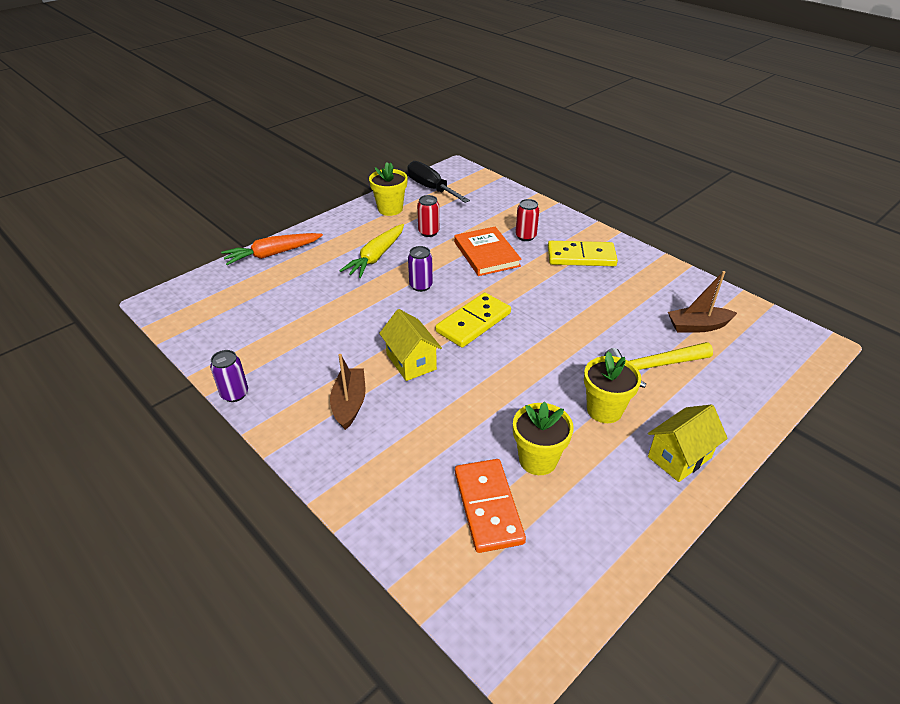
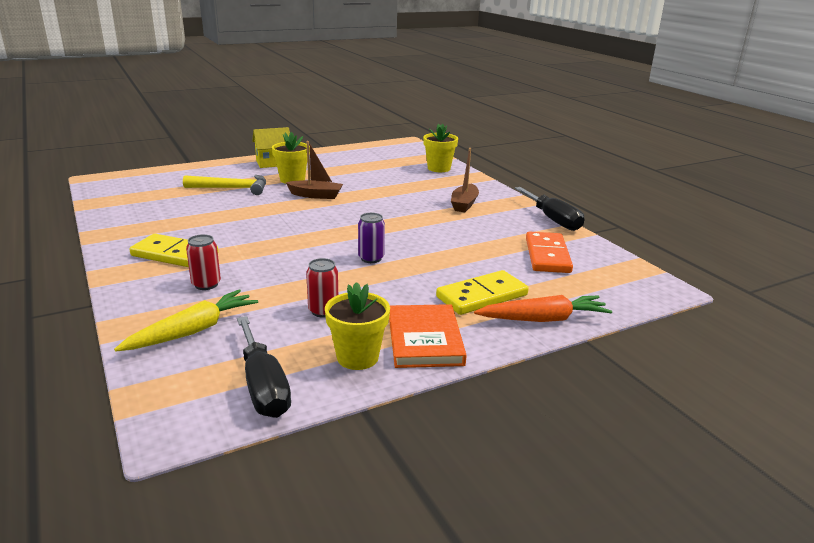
camera: 165 degrees left, 15 degrees down
purple can [210,350,248,402] -> black screwdriver [515,187,584,231]
yellow carrot [339,224,404,278] -> yellow carrot moved to [114,289,258,352]
yellow house [379,309,442,381] -> none
yellow domino [435,292,511,348] -> yellow domino moved to [436,270,529,315]
orange book [454,227,522,276] -> orange book moved to [389,304,467,368]
orange domino [455,459,526,553] -> orange domino moved to [526,232,573,273]
yellow flower pot [513,402,574,475] -> yellow flower pot moved to [423,124,458,172]
brown boat [668,271,737,333] -> brown boat moved to [286,141,343,199]

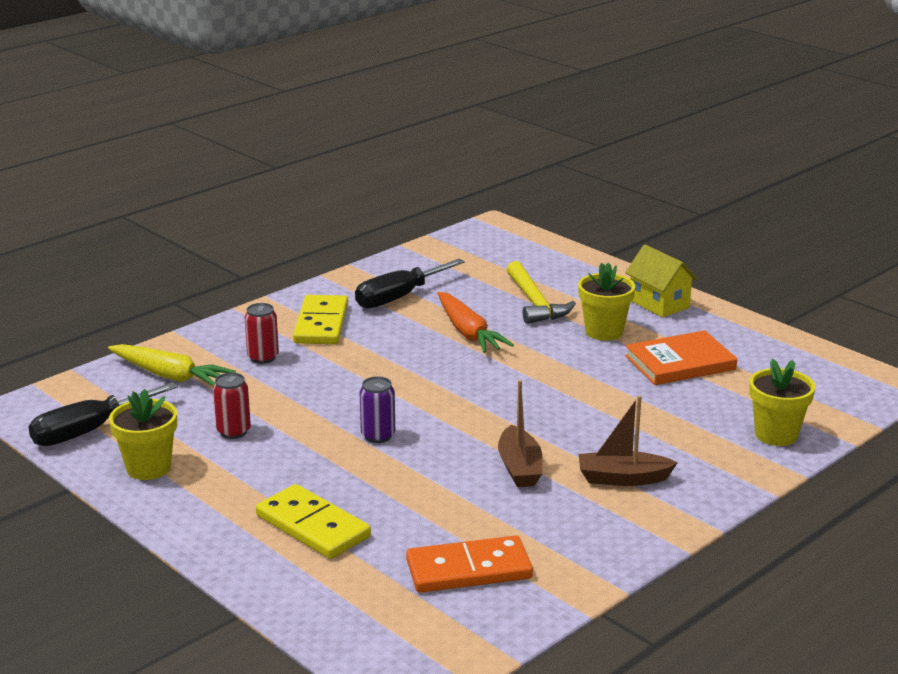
camera: 75 degrees right, 0 degrees up
brown boat [286,141,343,199] -> brown boat moved to [498,380,542,487]
orange book [389,304,467,368] -> orange book moved to [625,330,737,385]
orange carrot [474,295,612,322] -> orange carrot moved to [437,292,514,353]
black screwdriver [515,187,584,231] -> black screwdriver moved to [355,259,465,309]

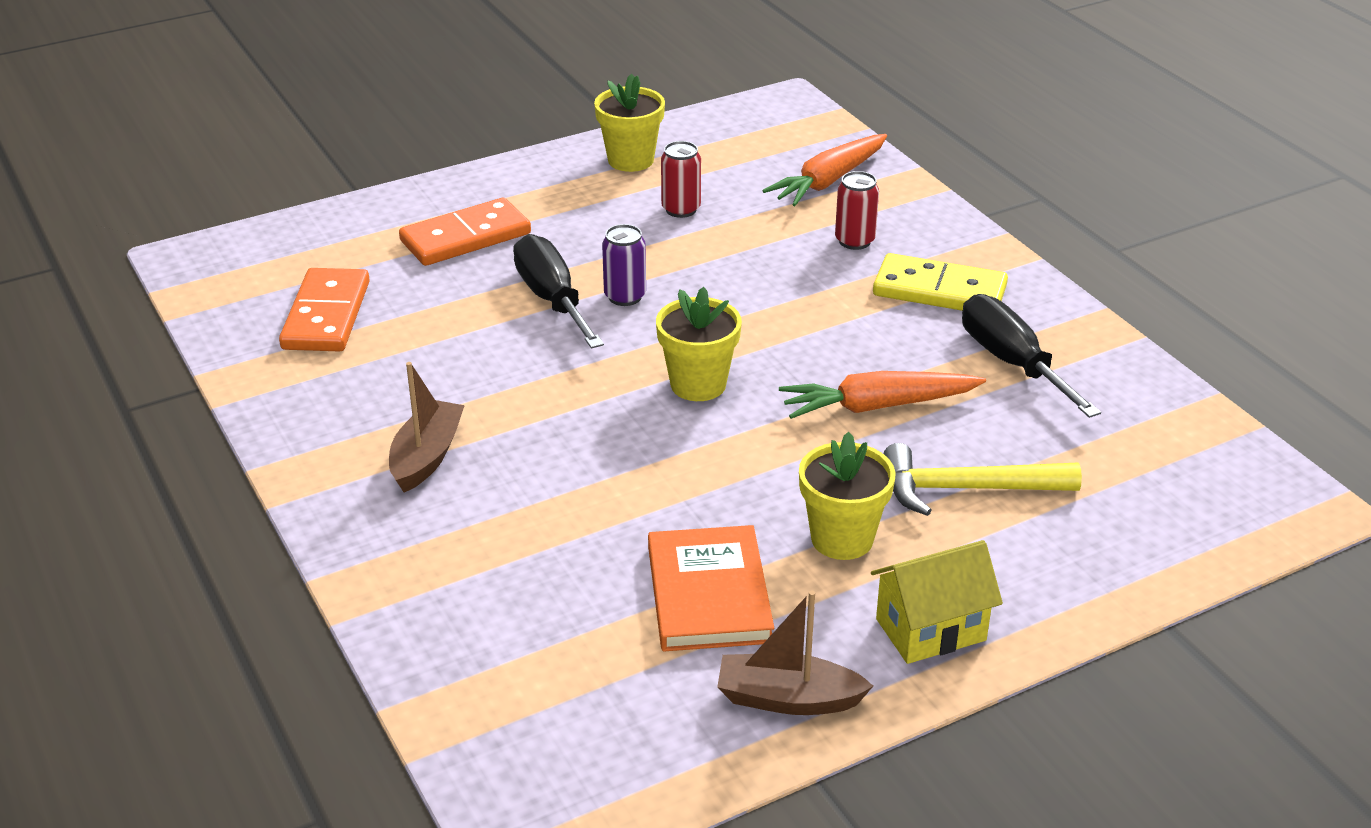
camera: 105 degrees right, 10 degrees up
black screwdriver [28,382,178,446] -> black screwdriver moved to [513,234,604,349]
yellow carrot [108,344,236,386] -> orange carrot [762,134,887,206]
yellow domino [256,484,371,559] -> orange domino [399,198,531,266]
brown boat [498,380,542,487] -> brown boat moved to [717,590,873,715]
yellow flower pot [749,359,815,446] -> yellow flower pot moved to [656,287,742,401]

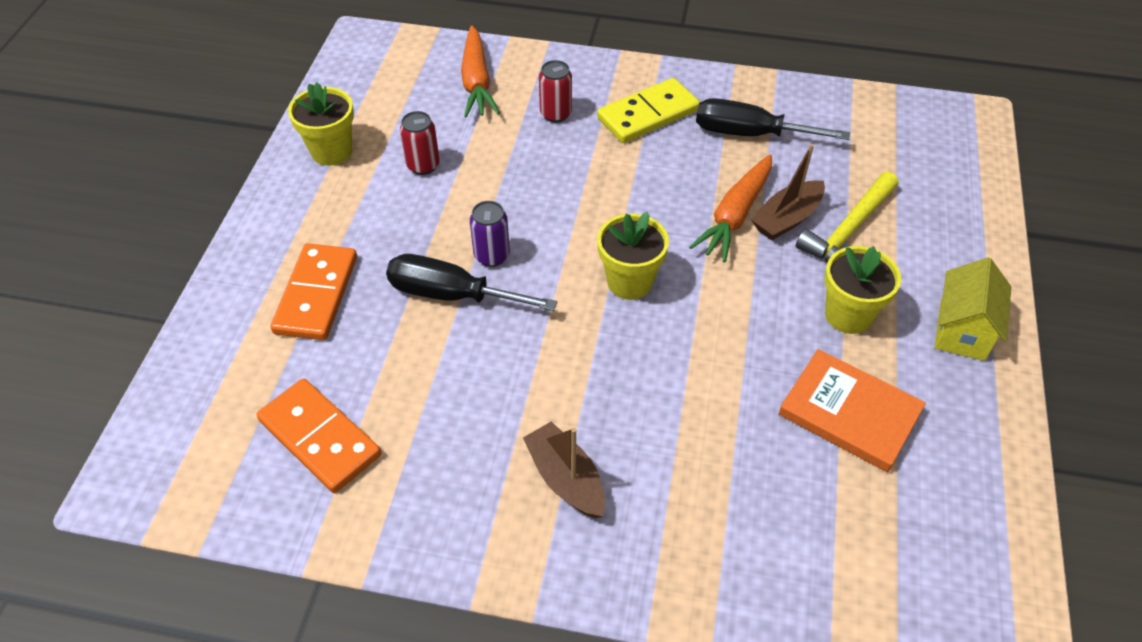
camera: 50 degrees left, 15 degrees up
brown boat [717,590,873,715] -> brown boat moved to [751,144,825,240]

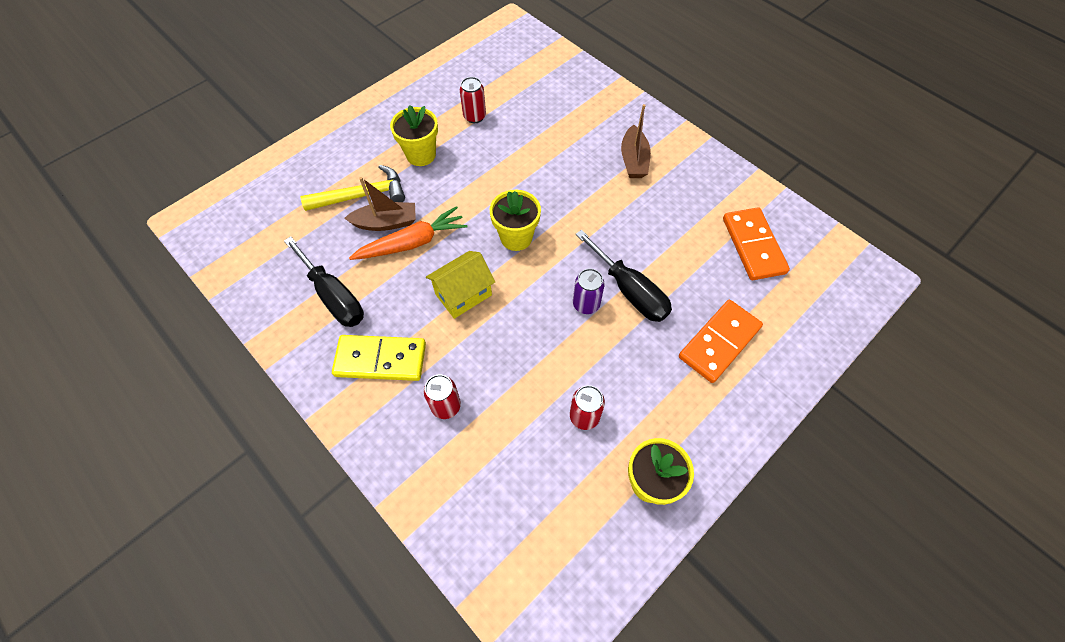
camera: 145 degrees left, 10 degrees up
orange carrot [461,26,500,117] -> none
orange book [779,349,926,472] -> red can [460,77,486,123]
yellow house [935,258,1011,361] -> yellow house moved to [426,251,495,319]

